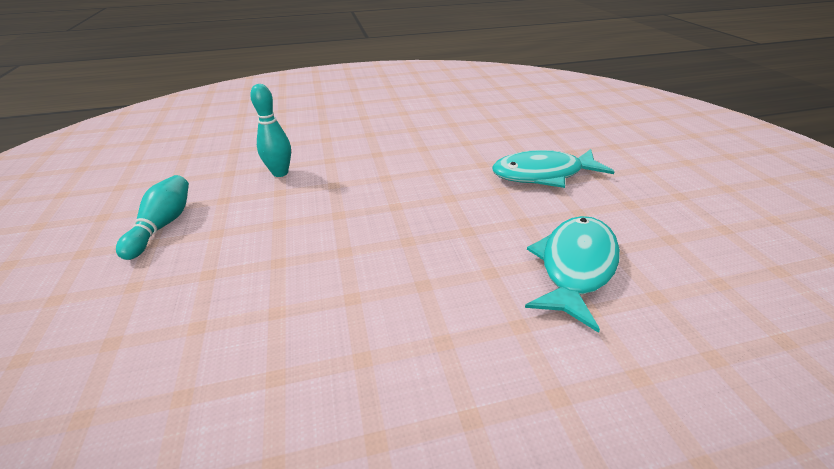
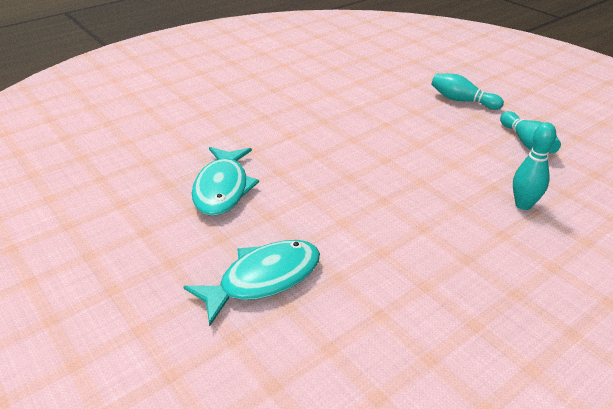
camera: 155 degrees right, 0 degrees up
none -> turquoise bowling pin [431,74,504,110]

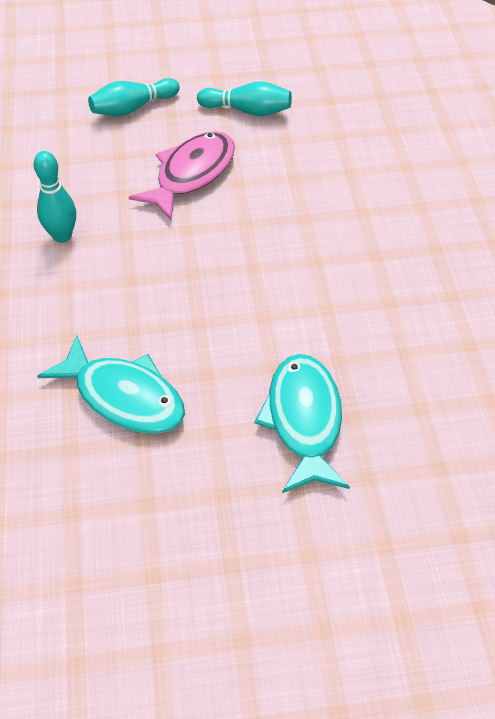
camera: 60 degrees left, 15 degrees up
turquoise bowling pin [513,122,556,210] -> turquoise bowling pin moved to [34,151,76,243]
none -> pink fish [129,131,235,220]

